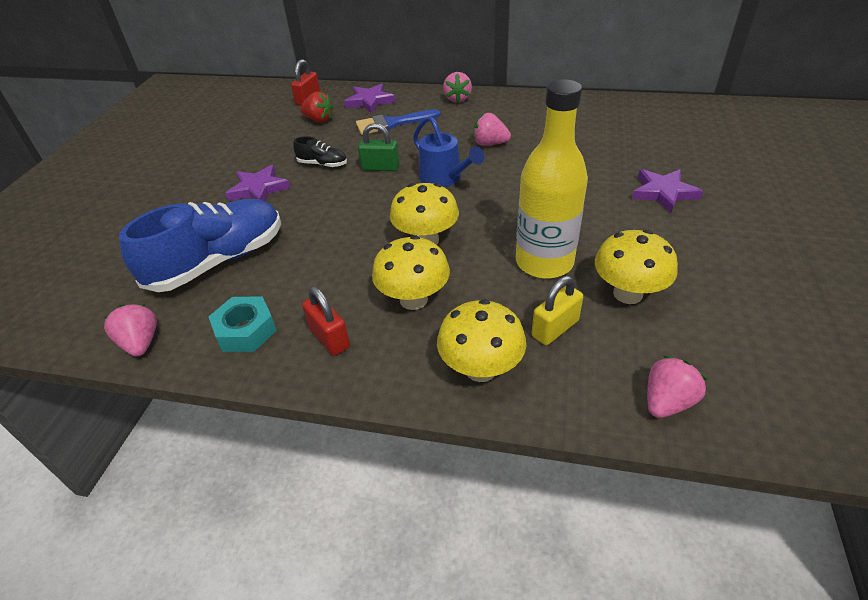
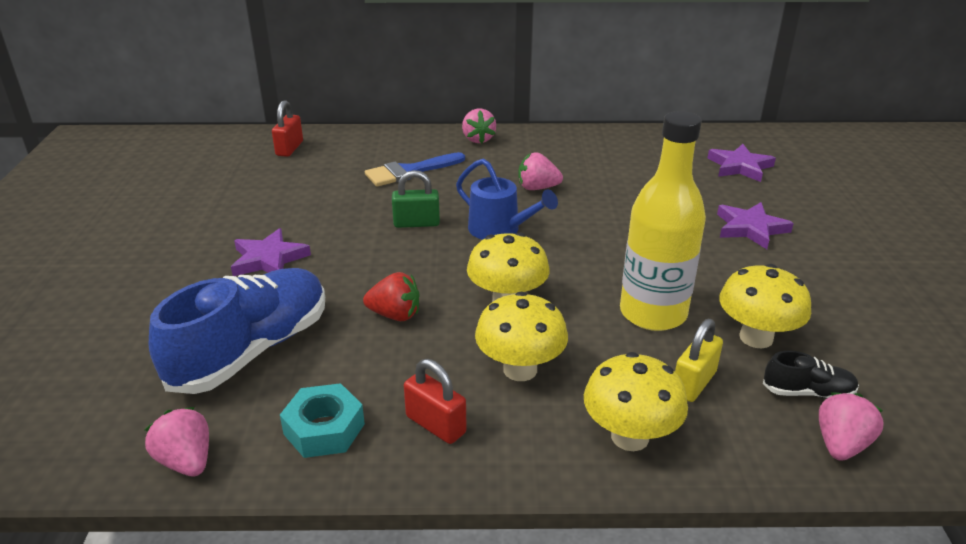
camera: 15 degrees left, 10 degrees down
black shoe [293,136,347,167] -> black shoe moved to [763,351,859,398]
red strawberry [300,92,334,123] -> red strawberry moved to [363,272,420,321]
purple star [344,83,396,114] -> purple star moved to [708,144,776,182]

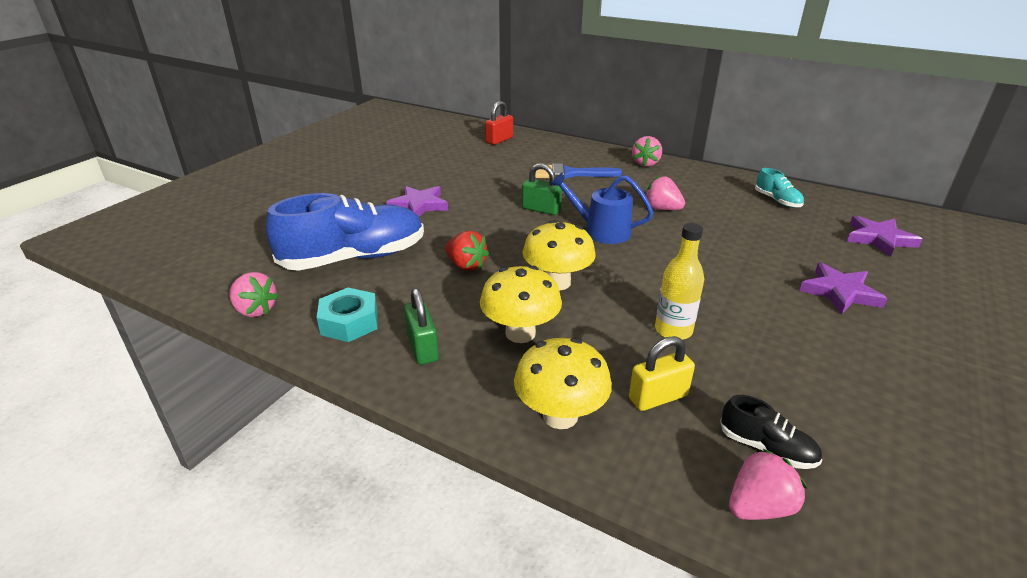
camera: 30 degrees right, 0 degrees up
pink strawberry [145,407,209,476] -> pink strawberry turned 135 degrees clockwise [229,272,279,317]
red padlock [404,359,467,444] -> green padlock [404,288,439,365]
blue watering can [456,158,558,240] -> blue watering can turned 135 degrees clockwise [551,172,654,244]
yellow bottle [620,111,706,331] -> yellow bottle [655,223,704,340], size x0.59
yellow mushroom [719,264,811,349] -> none
none -> turquoise shoe [755,168,804,208]

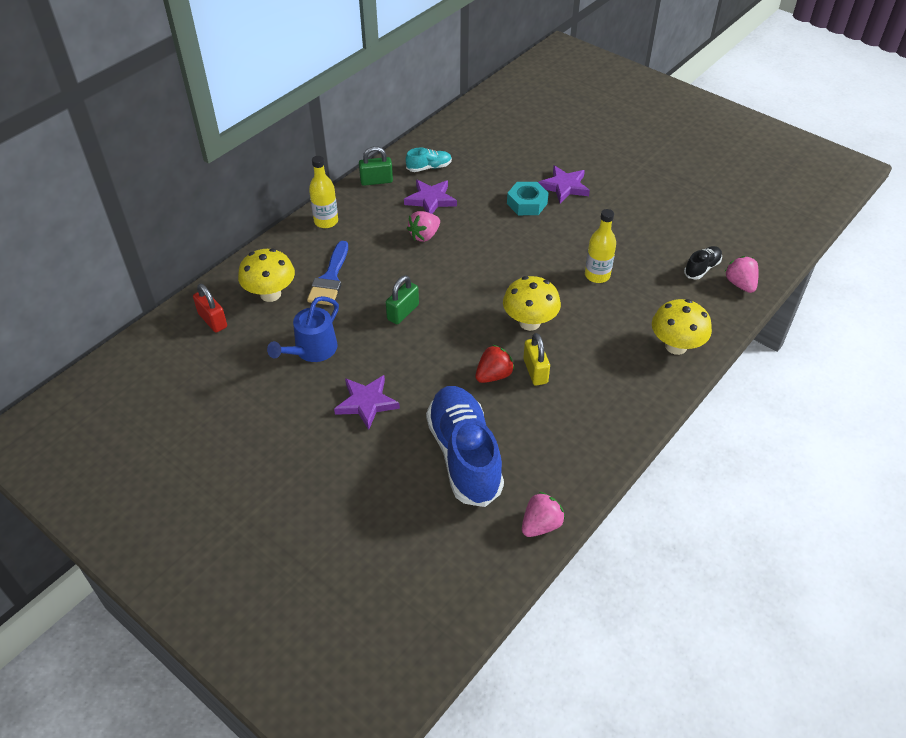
camera: 80 degrees left, 15 degrees up
turquoise nut [317,288,378,342] -> turquoise nut moved to [507,182,549,215]
green padlock [404,288,439,365] -> green padlock moved to [359,146,393,186]
yellow mushroom [480,266,562,343] -> yellow mushroom moved to [238,249,295,302]
blue watering can [551,172,654,244] -> blue watering can moved to [267,296,339,362]
yellow padlock [629,336,695,411] -> yellow padlock moved to [523,333,550,386]
pink strawberry [632,136,662,167] -> yellow bottle [309,156,338,228]
purple star [847,215,923,257] -> purple star moved to [404,180,457,214]

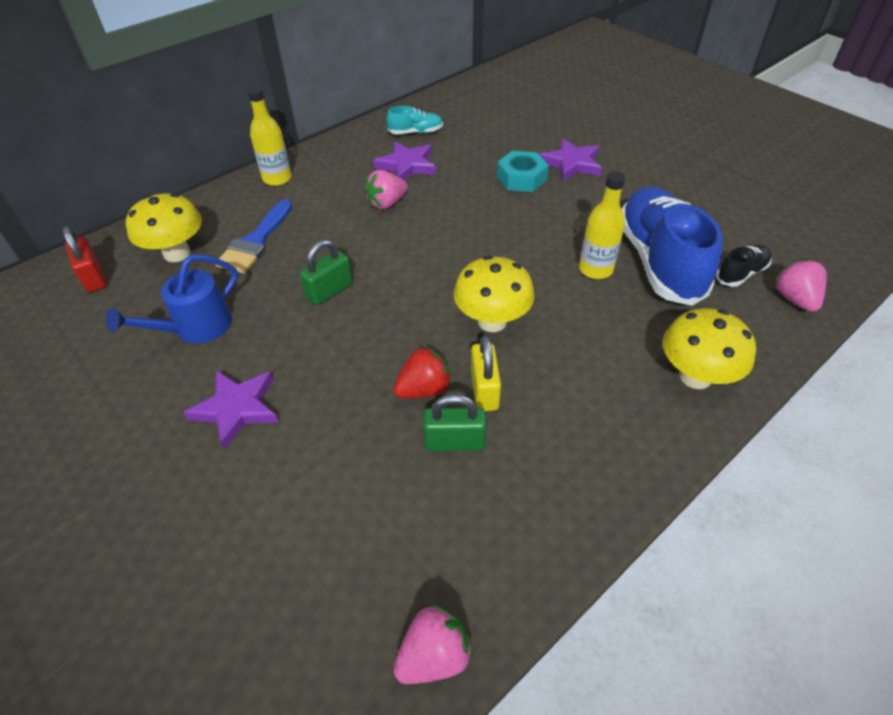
camera: 10 degrees right, 0 degrees up
green padlock [359,146,393,186] -> green padlock moved to [423,394,487,451]
blue shoe [426,386,504,507] -> blue shoe moved to [622,186,723,306]

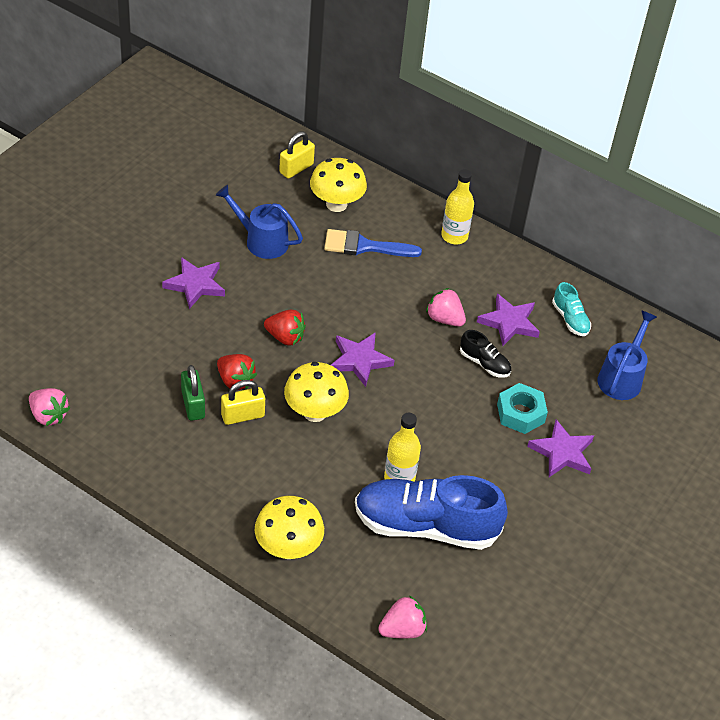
camera: 70 degrees right, 0 degrees up
red padlock [62,226,106,292] -> yellow padlock [279,131,315,179]
green padlock [300,240,353,306] -> none
blue shoe [622,186,723,306] -> blue shoe turned 150 degrees counterclockwise [355,475,508,550]
black shoe [716,245,772,287] -> black shoe moved to [460,330,511,377]
none -> red strawberry [264,310,306,346]
none -> purple star [331,332,394,387]
none -> blue watering can [597,311,657,400]

